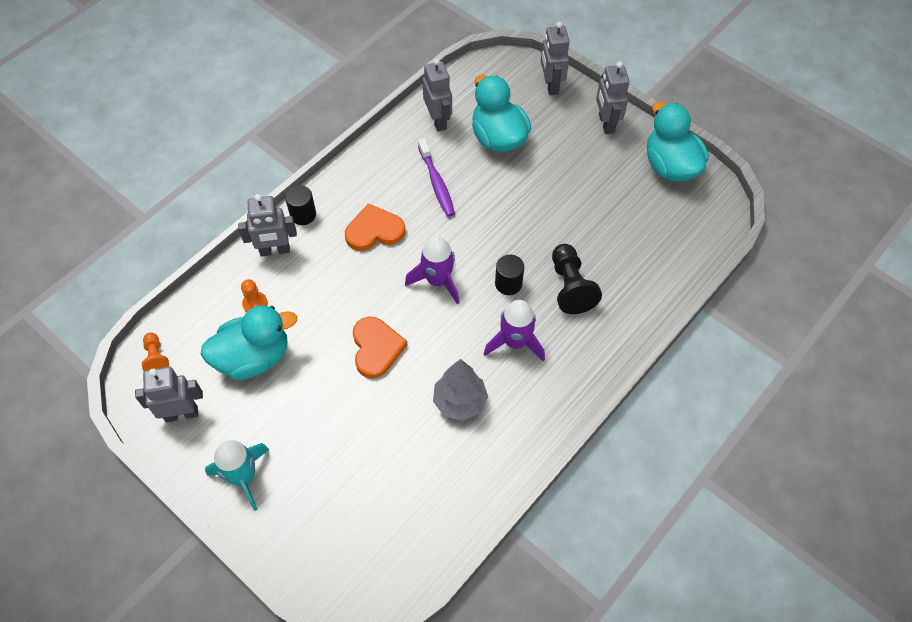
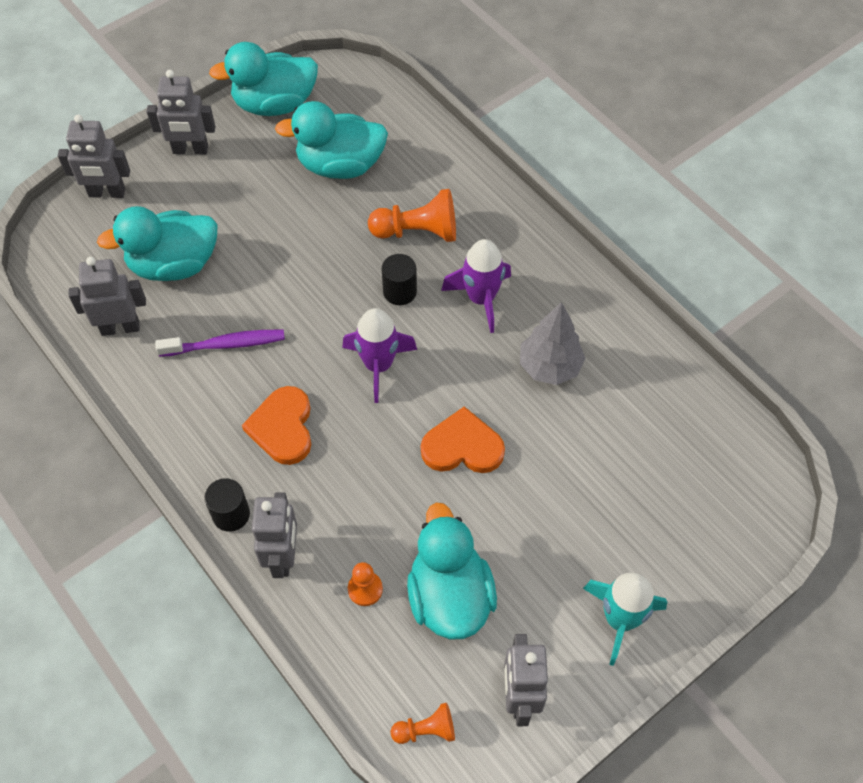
camera: 80 degrees left, 0 degrees up
black pawn [552,244,602,314] -> orange pawn [368,189,456,242]
none -> turquoise duck [275,101,388,179]

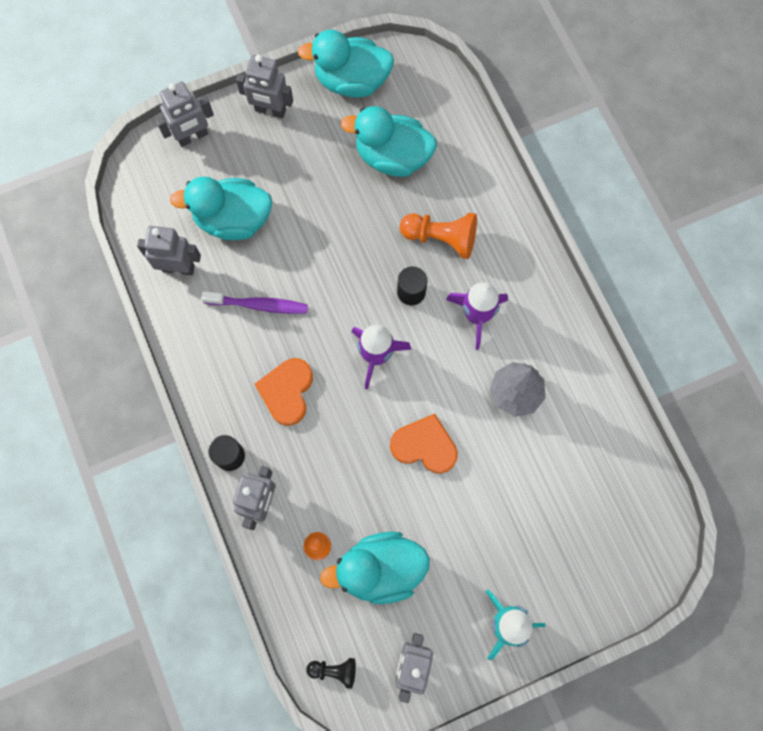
camera: 15 degrees right, 15 degrees up
grey robot [58,115,130,198] -> grey robot turned 45 degrees counterclockwise [156,82,214,147]
orange pawn [391,703,455,744] -> black pawn [306,658,356,689]
turquoise duck [407,502,497,639] -> turquoise duck turned 105 degrees counterclockwise [320,532,430,604]

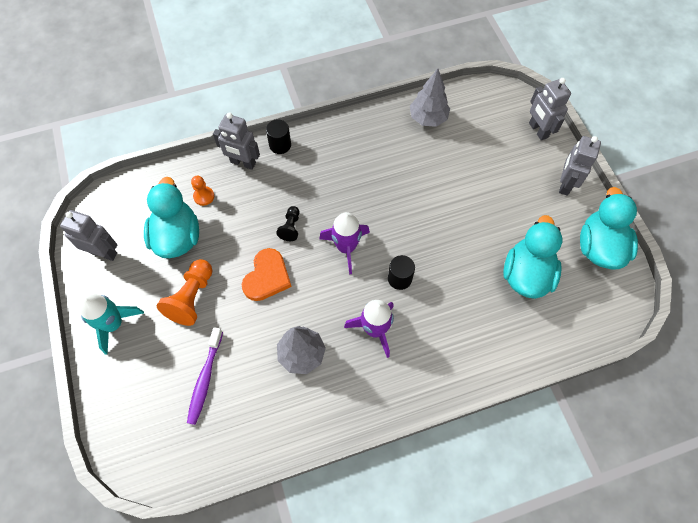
camera: 95 degrees right, 10 degrees down
grey robot [137,226,201,275] -> grey tree [410,68,450,127]
turquoise duck [170,176,273,240] -> none
purple toothbrush [201,291,308,314] -> purple toothbrush moved to [187,327,223,425]
orange heart [255,358,313,426] -> none
black pawn [306,658,356,689] -> black pawn moved to [276,206,300,241]
orange pawn [400,213,477,259] -> orange pawn moved to [157,259,213,326]

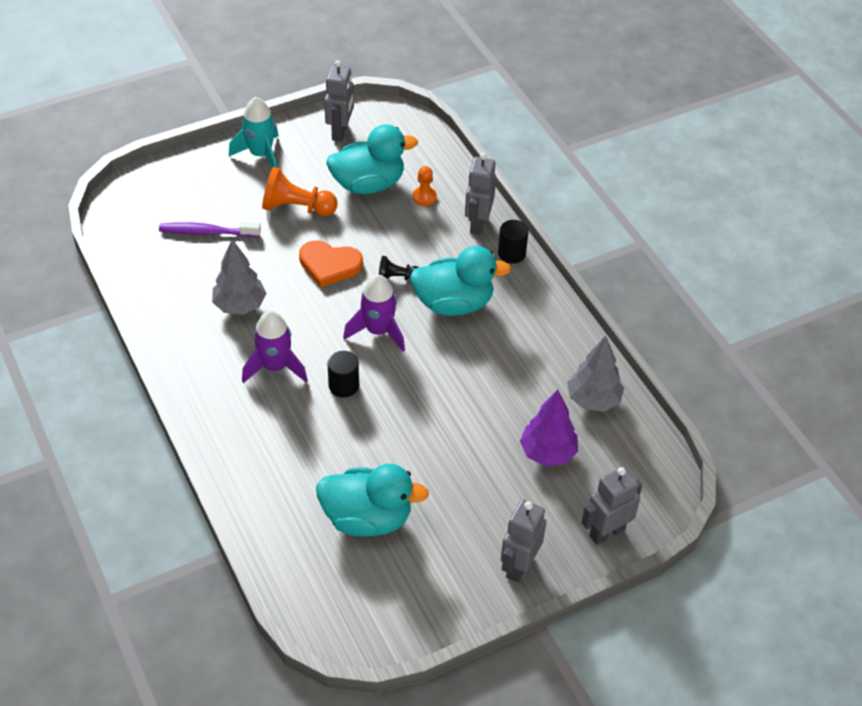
camera: 80 degrees right, 15 degrees down
grey robot [559,136,601,196] -> grey robot turned 75 degrees counterclockwise [501,499,546,583]
turquoise duck [580,187,638,270] -> turquoise duck moved to [410,246,511,316]
none -> purple tree [520,390,578,466]

